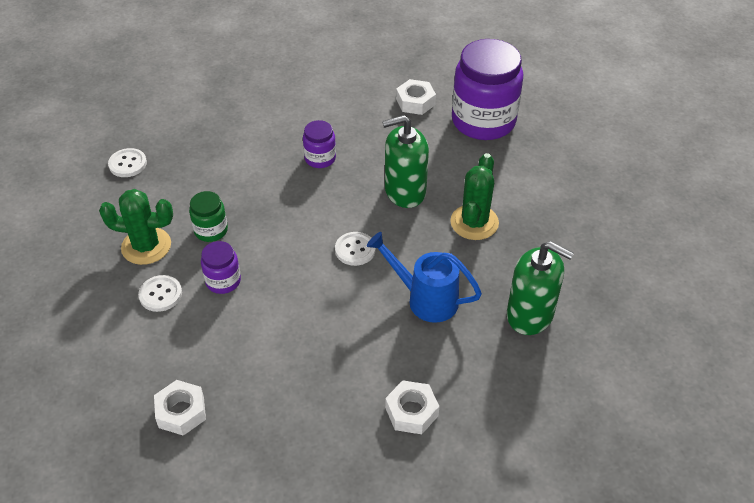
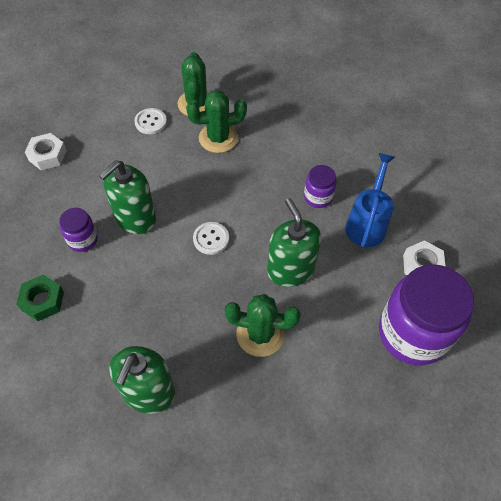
camera: 80 degrees right, 10 degrees up
white button [108,148,147,177] -> none
green jar [189,191,228,242] -> green cactus [186,90,247,153]
purple jar [201,241,241,294] -> purple jar moved to [59,208,98,252]
blue watering can [367,232,482,323] -> blue watering can moved to [345,153,395,247]
white nut [385,380,439,434] -> green nut [16,275,64,321]
none -> green soap dispenser [99,160,156,234]

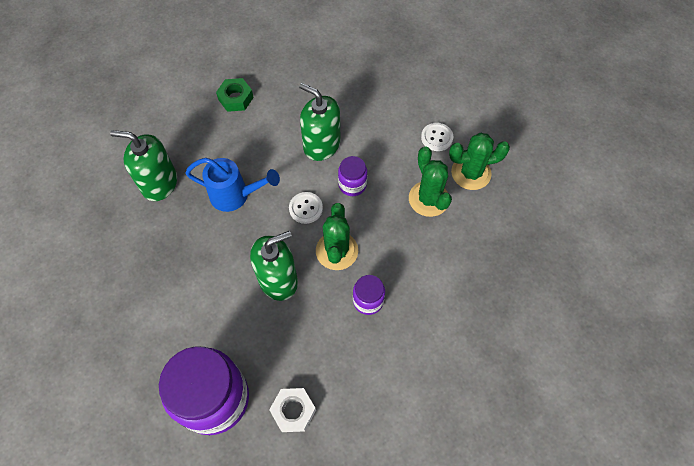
camera: 85 degrees right, 5 degrees up
white nut [25,133,67,171] -> none
purple jar [59,208,98,252] -> purple jar moved to [338,156,367,196]
green cactus [225,294,301,357] -> green cactus moved to [316,203,358,270]
blue watering can [345,153,395,247] -> blue watering can moved to [185,158,280,212]

